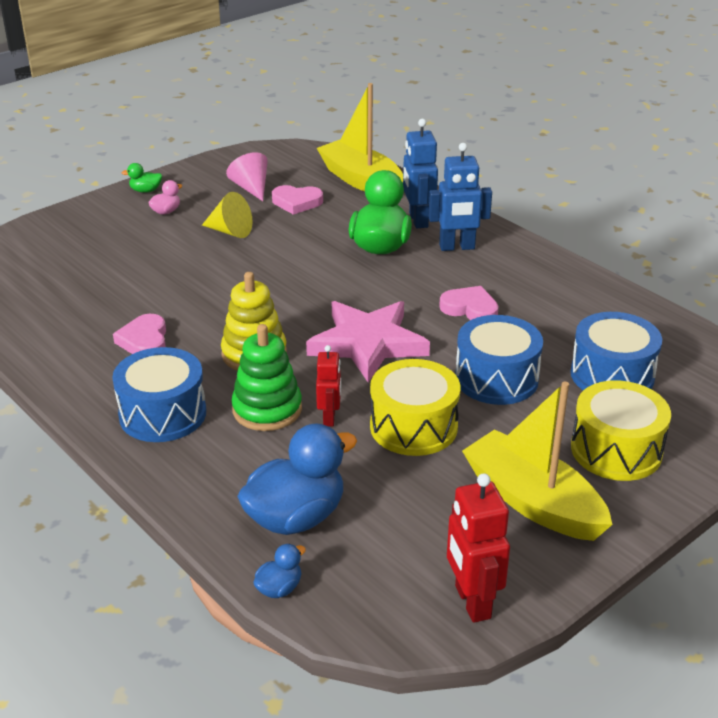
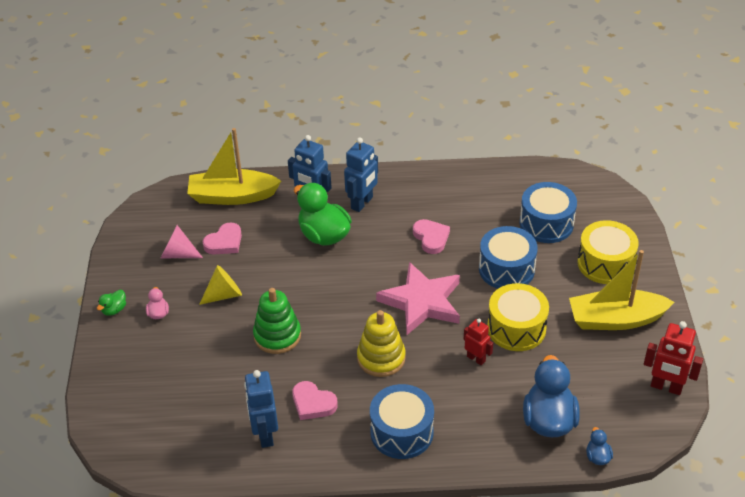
camera: 50 degrees left, 10 degrees up
green stacking toy [231,324,302,431] -> green stacking toy moved to [253,288,301,354]
pink heart [439,286,499,320] -> pink heart turned 90 degrees clockwise [413,219,450,254]
none -> blue robot [244,370,278,448]

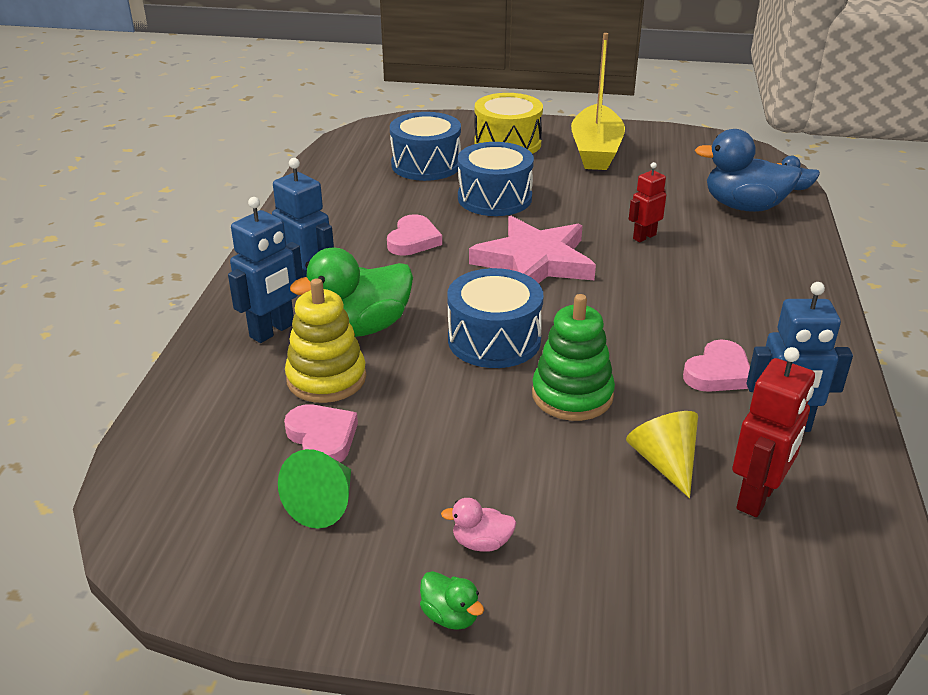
camera: 80 degrees left, 10 degrees down
pink cone [161,225,203,258] -> green cone [278,449,351,529]
yellow boat [187,128,281,205] -> none
yellow cone [199,265,242,305] -> yellow cone moved to [626,411,698,498]
yellow stacking toy [357,310,406,377] -> yellow stacking toy moved to [285,278,366,403]
blue drum [370,384,434,459] -> blue drum moved to [447,268,544,368]
pink heart [413,219,450,254] -> pink heart turned 120 degrees clockwise [387,214,442,256]
yellow drum [487,283,549,351] -> none
red robot [644,321,703,395] -> red robot moved to [732,347,815,517]

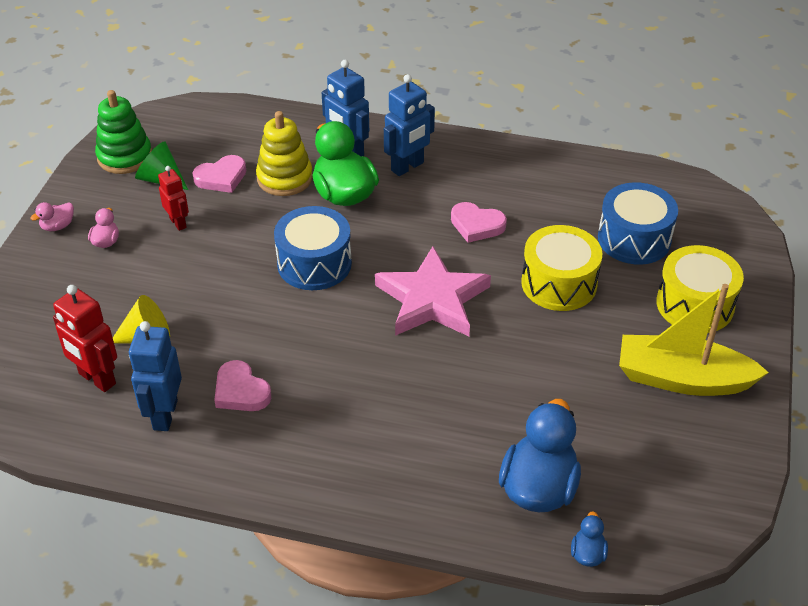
camera: 95 degrees right, 10 degrees up
green duck [420,571,484,630] -> pink duck [30,202,74,231]
blue drum [458,142,534,216] -> yellow drum [521,225,603,311]
green stacking toy [532,294,615,421] -> green stacking toy moved to [95,90,152,174]
red robot [629,162,666,242] -> red robot moved to [158,166,189,231]

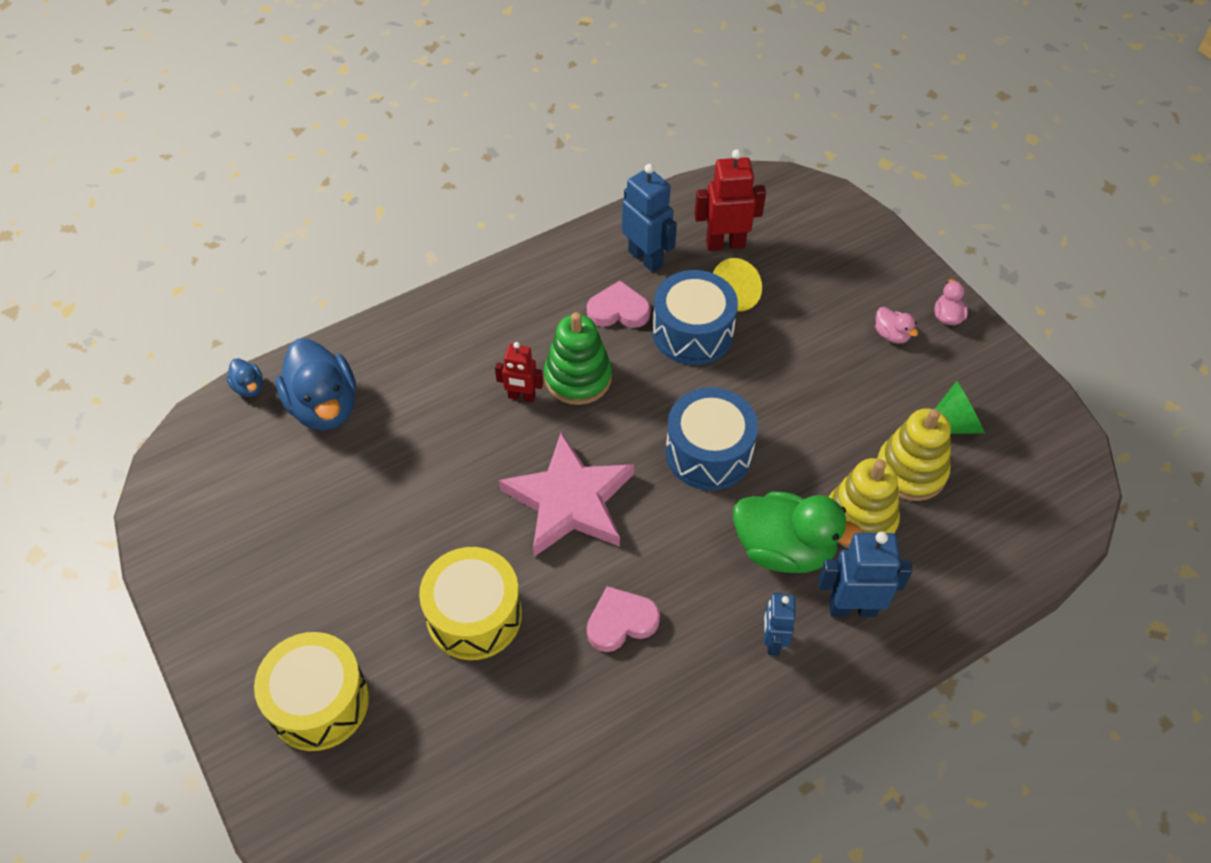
camera: 135 degrees right, 10 degrees up
green stacking toy [95,90,152,174] -> green stacking toy moved to [544,312,612,405]
red robot [158,166,189,231] -> red robot moved to [495,342,543,402]
pink heart [192,155,246,193] -> yellow stacking toy [877,409,951,501]
blue robot [384,74,435,176] -> blue robot [764,593,796,655], size x0.63
blue drum [598,182,678,265] -> blue drum moved to [653,270,738,365]
yellow boat [619,284,769,396] -> none

